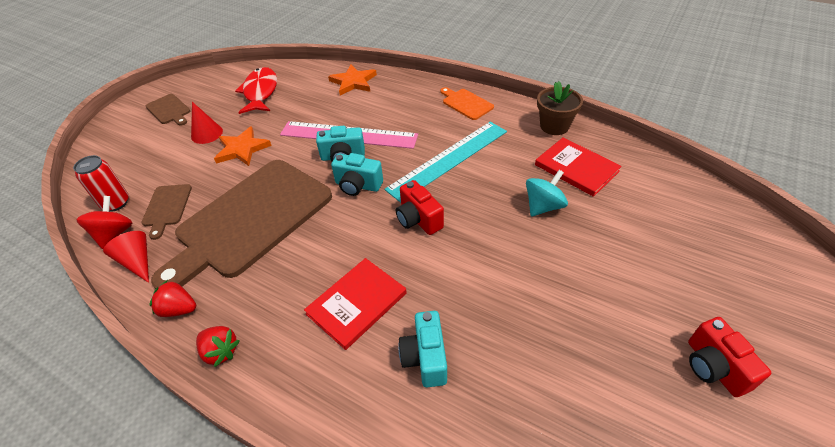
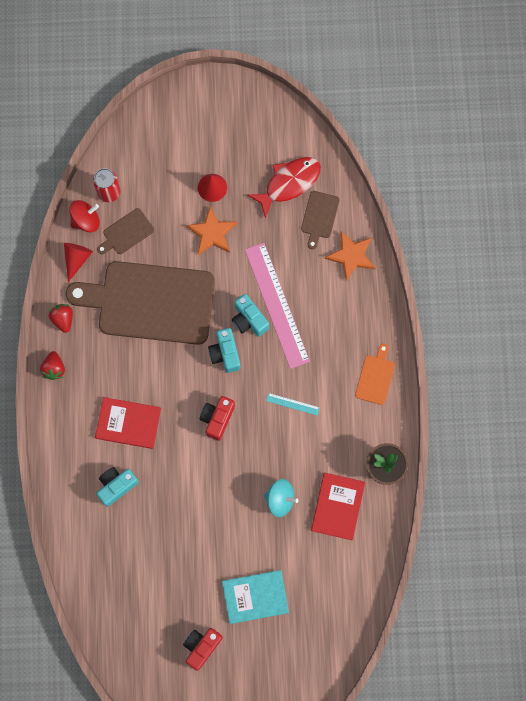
camera: 55 degrees right, 30 degrees up
brown cutting board [146,94,190,126] -> brown cutting board moved to [301,191,340,249]
turquoise ruler [384,122,507,203] -> turquoise ruler [266,393,320,416], size x0.40
none -> turquoise book [222,570,289,624]

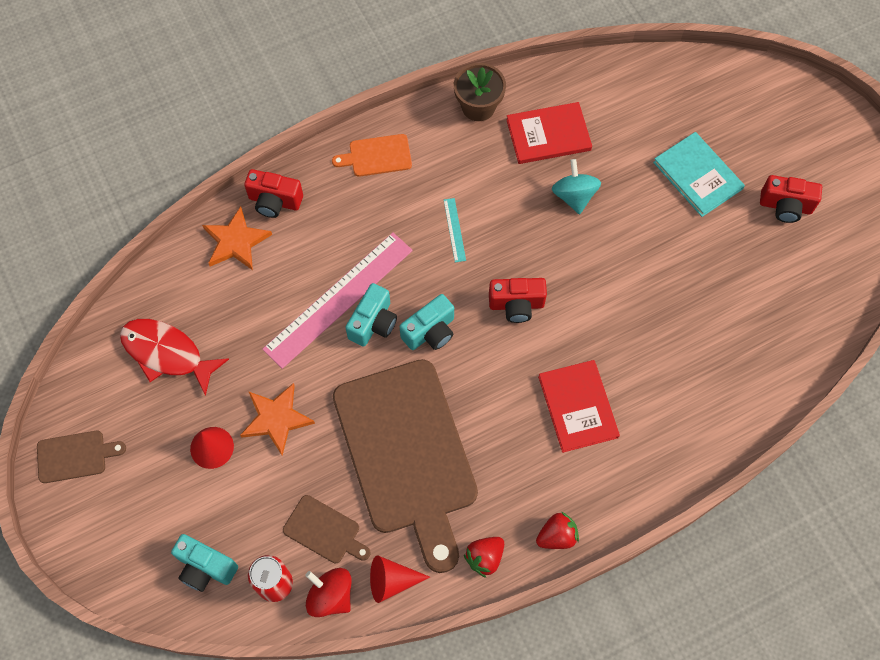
camera: 115 degrees left, 10 degrees down
turquoise camera [96,467,139,507] -> turquoise camera moved to [171,534,238,592]
brown cutting board [301,191,340,249] -> brown cutting board moved to [37,431,126,483]
none -> red camera [244,169,303,218]

